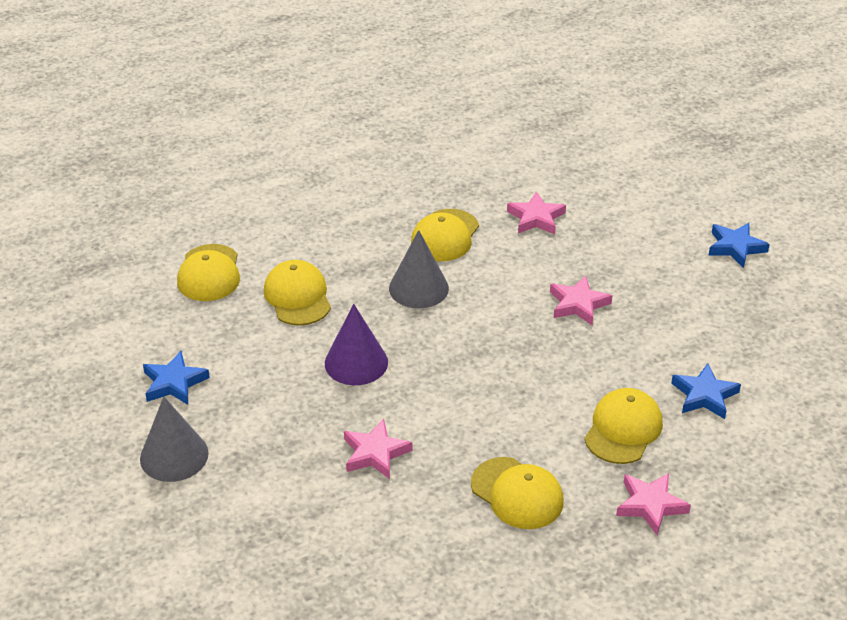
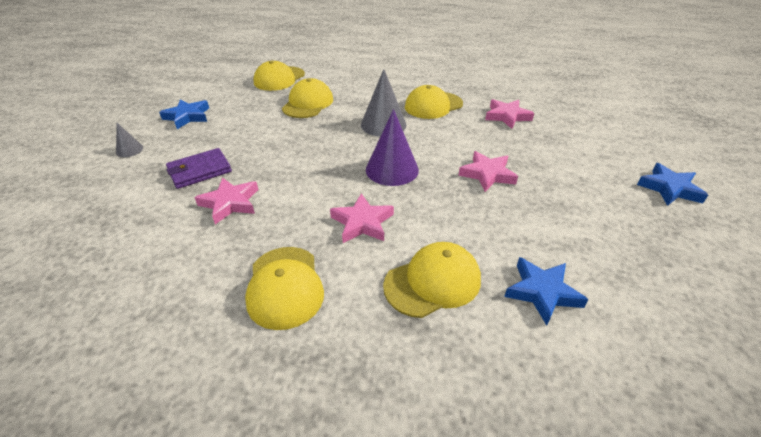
camera: 35 degrees right, 0 degrees up
grey cone [140,397,209,482] -> grey cone [116,123,143,157], size x0.50
purple cone [325,304,388,385] -> purple cone moved to [366,109,419,186]
pink star [616,473,691,535] -> pink star moved to [330,193,394,243]
none -> purple wallet [166,148,232,189]

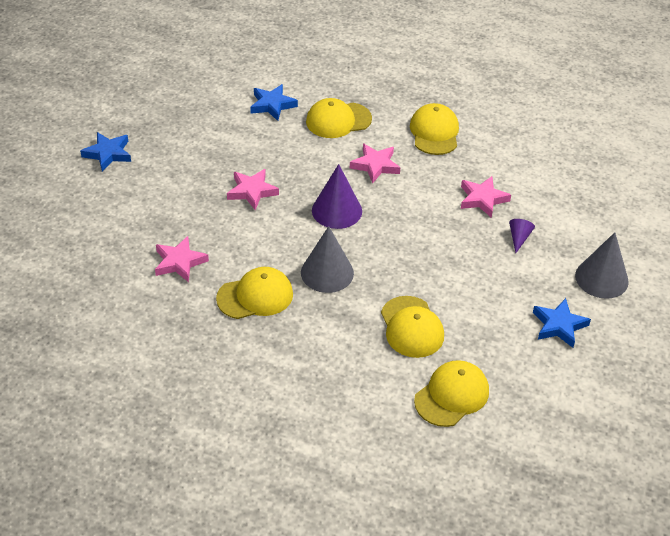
camera: 170 degrees left, 5 degrees up
grey cone [116,123,143,157] -> grey cone [575,232,629,299], size x1.99
purple wallet [166,148,232,189] -> purple cone [509,219,535,253]
yellow cap [282,78,333,118] -> yellow cap turned 45 degrees counterclockwise [381,296,444,358]

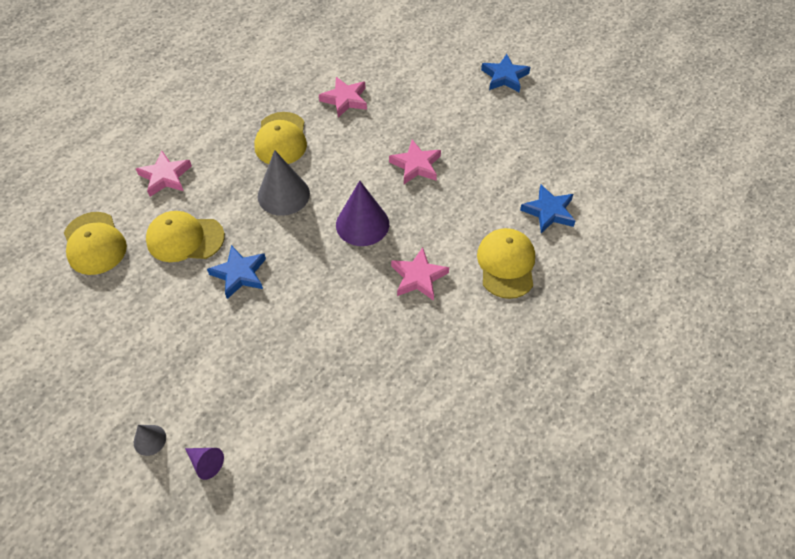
camera: 110 degrees right, 10 degrees up
yellow cap [410,103,459,155] -> none
pink star [461,176,511,218] -> pink star moved to [136,151,192,197]
purple cone [509,219,535,253] -> purple cone moved to [185,448,224,480]
blue star [533,298,591,348] -> blue star moved to [207,245,266,299]
grey cone [575,232,629,299] -> grey cone [134,425,166,456], size x0.50

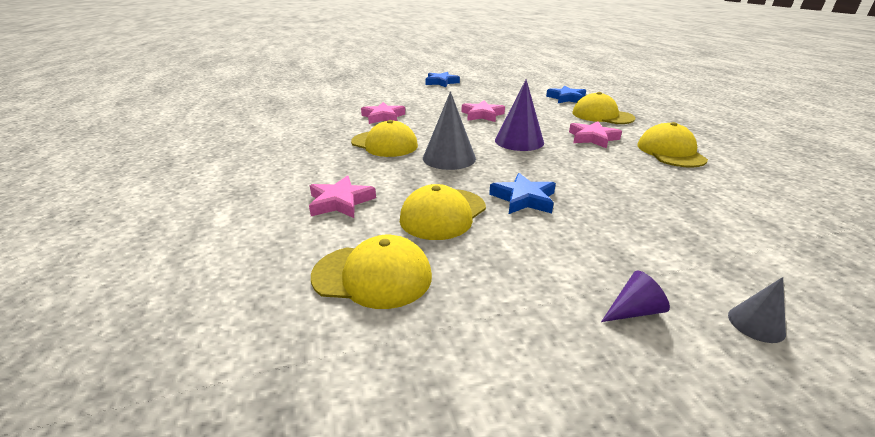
camera: 55 degrees left, 25 degrees down
purple cone [185,448,224,480] -> purple cone moved to [601,270,670,322]
none -> yellow cap [637,122,708,168]

